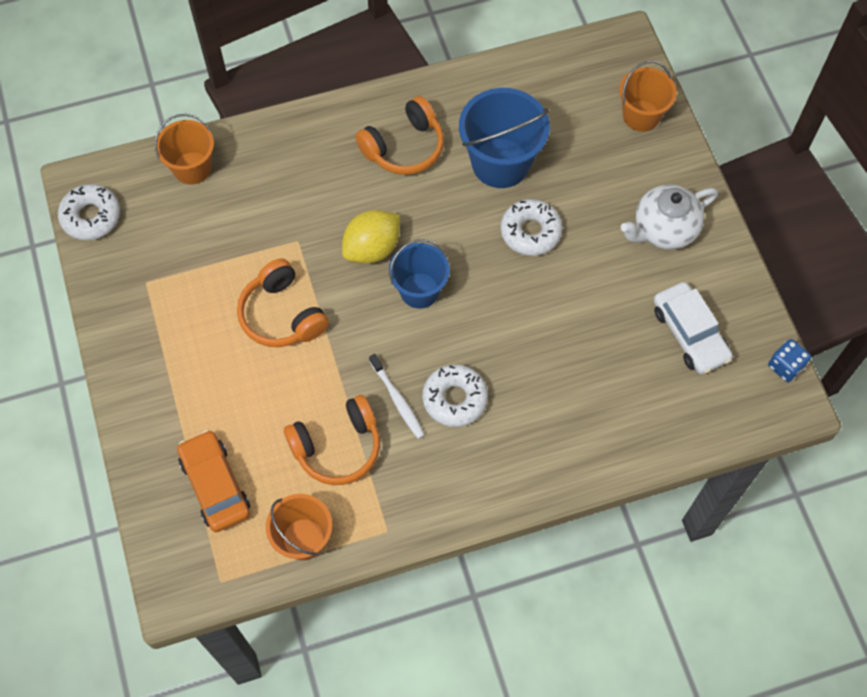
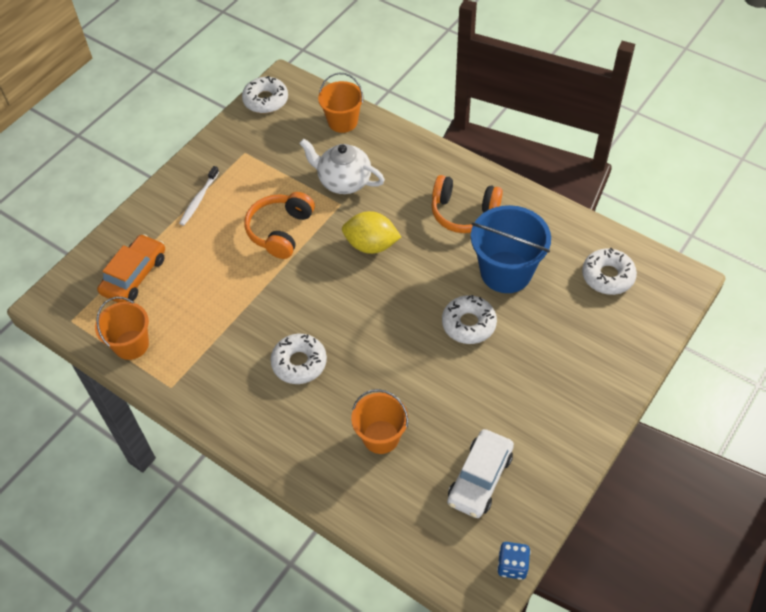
camera: 55 degrees right, 10 degrees down
orange headphones [284,395,380,485] -> none
white toothbrush [369,354,425,439] -> white toothbrush moved to [179,166,219,226]
blue bucket [389,239,450,309] -> none
orange bucket [619,61,677,132] -> orange bucket moved to [351,389,408,454]
white teapot [621,185,718,250] -> white teapot moved to [299,138,385,194]
none -> white donut [582,248,637,295]

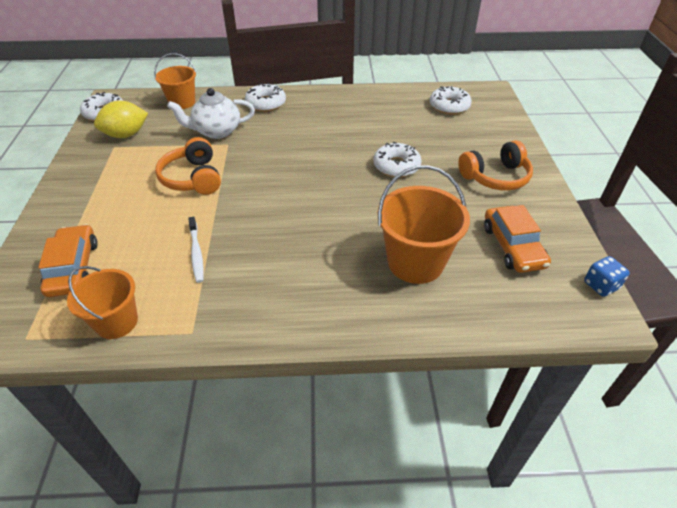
camera: 40 degrees left, 10 degrees down
white toothbrush [179,166,219,226] -> white toothbrush moved to [188,217,204,283]
white donut [270,334,327,384] -> white donut moved to [245,83,286,112]
yellow lemon [342,211,401,254] -> yellow lemon moved to [94,101,148,138]
orange bucket [351,389,408,454] -> orange bucket [377,165,470,284], size x1.54
orange headphones [431,175,503,233] -> orange headphones moved to [458,140,533,191]
white car [447,429,514,518] -> orange car [484,205,551,273]
blue bucket [471,205,551,293] -> none

